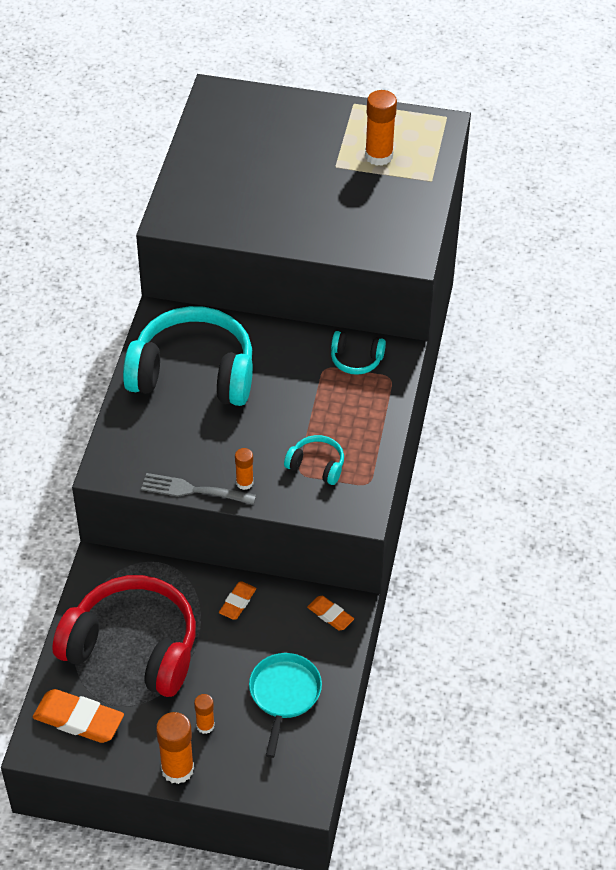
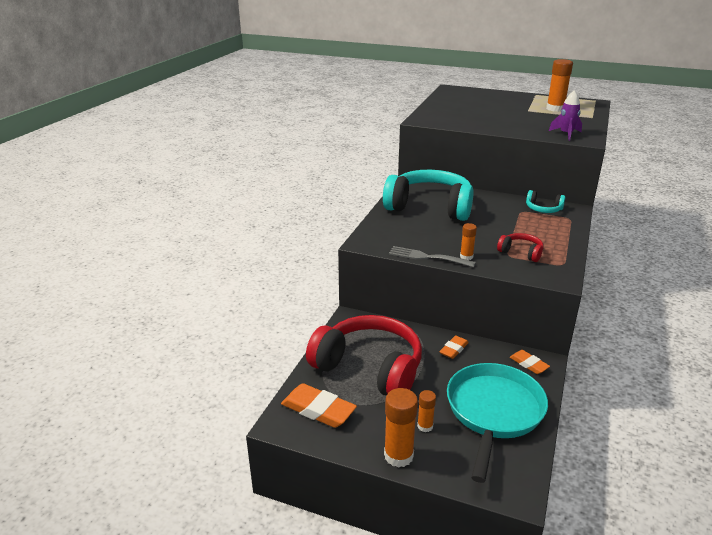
camera: 10 degrees right, 20 degrees down
turquoise pan [249,653,322,758] -> turquoise pan [447,363,548,483], size x1.59
turquoise headphones [284,435,344,485] -> red headphones [497,233,543,262]
none -> purple rocket [549,90,582,141]

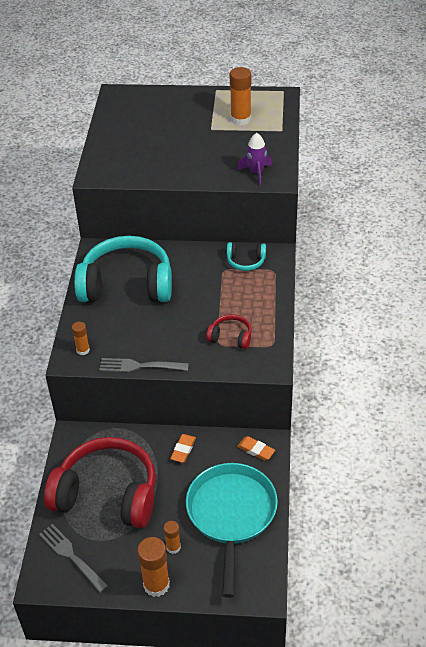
camera: 15 degrees left, 15 degrees up
orange eraser [281,383,357,428] -> grey fork [39,524,108,593]
orange glue stick [460,223,477,260] -> orange glue stick moved to [72,322,90,355]

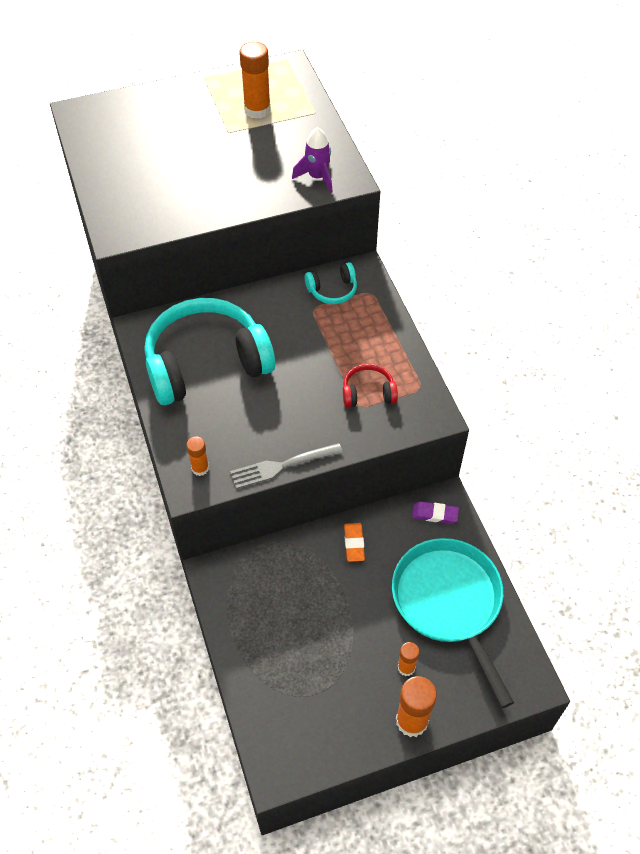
camera: 25 degrees left, 10 degrees up
grey fork [39,524,108,593] -> none
red headphones [44,437,156,528] -> none
orange eraser [237,436,275,461] -> purple eraser [412,501,459,524]

